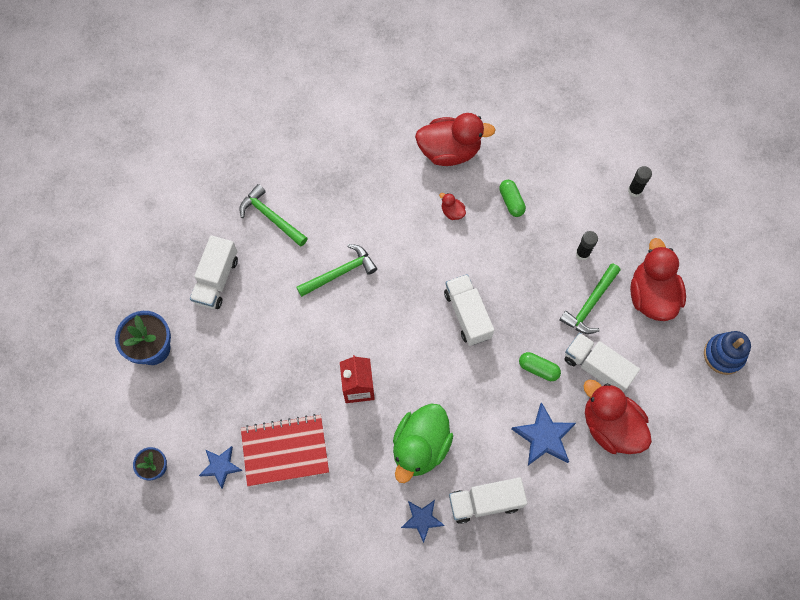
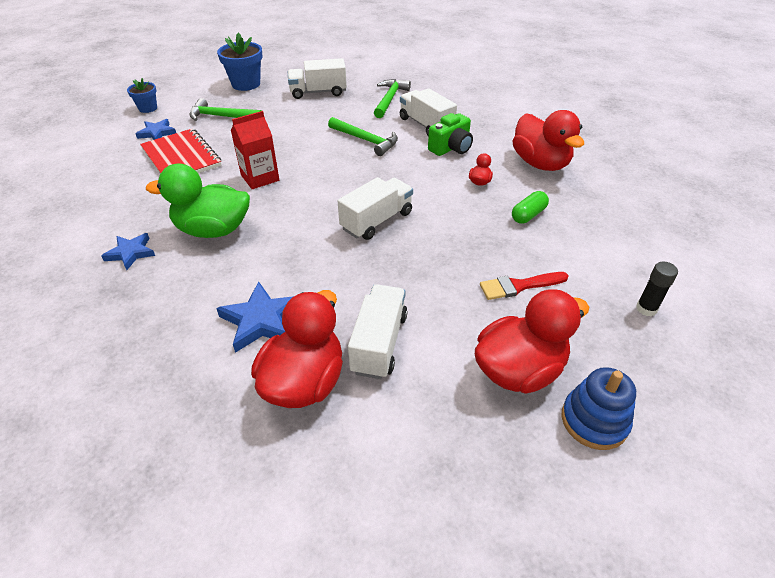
camera: 65 degrees right, 25 degrees down
white truck [449,477,527,524] -> white truck moved to [400,88,457,136]
green capsule [519,352,561,381] -> none
green hammer [559,263,621,334] -> green hammer moved to [189,98,262,121]
black glue stick [576,231,598,260] -> red brush [480,272,568,300]
blue stacking toy [704,331,751,375] -> blue stacking toy moved to [562,367,636,450]
none -> green camera [428,113,473,156]

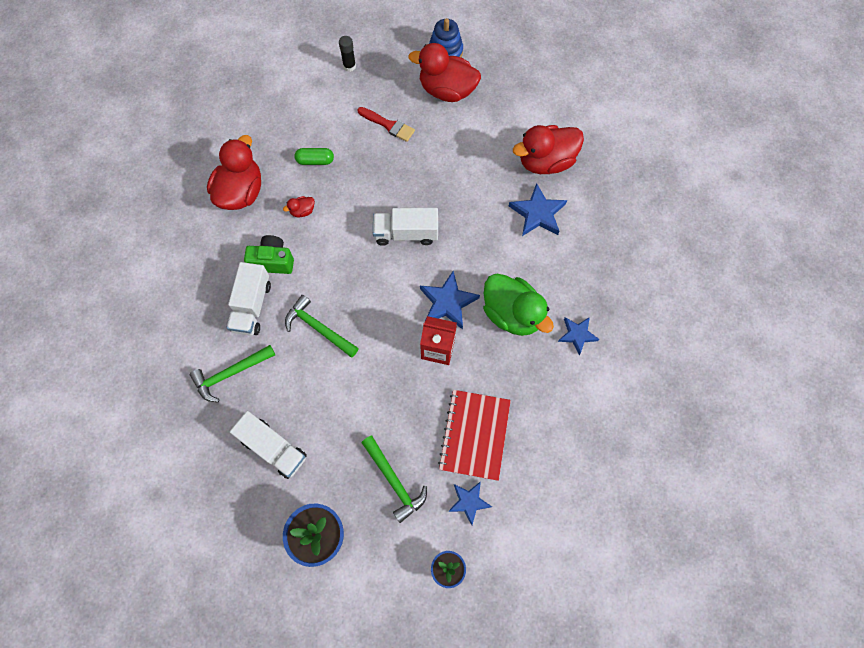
camera: 135 degrees left, 25 degrees up
green hammer [328,117,398,156] -> green hammer turned 45 degrees counterclockwise [285,295,358,357]
white truck [348,284,408,379] -> none
none -> blue star [420,271,480,330]

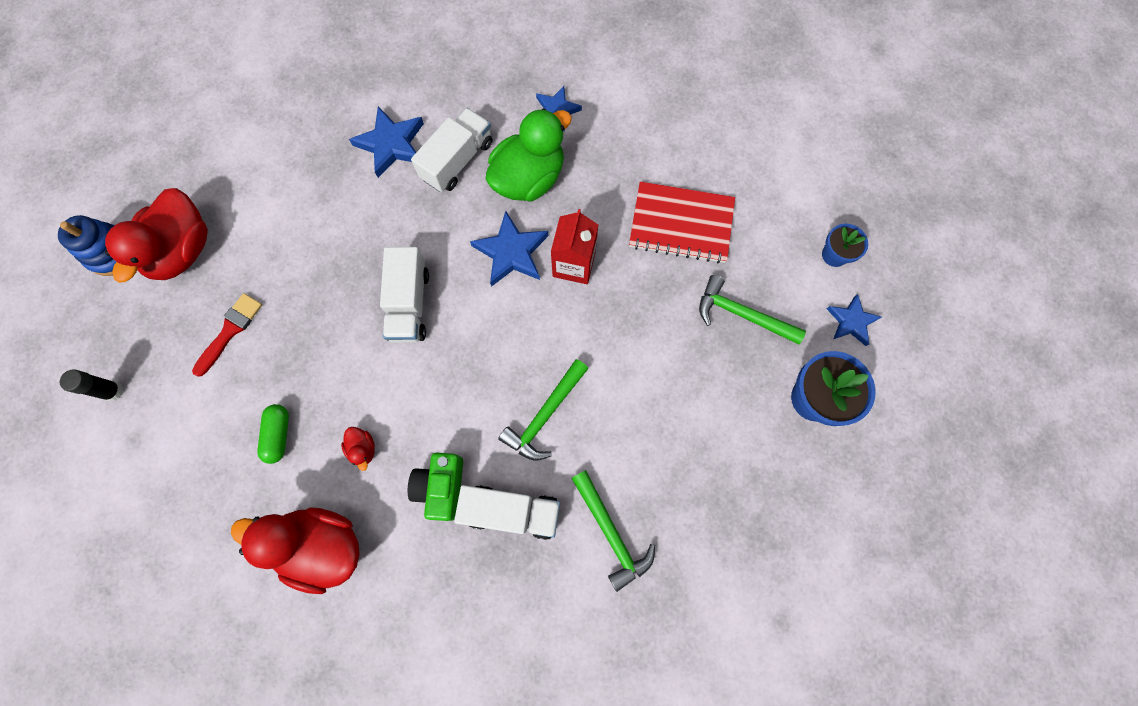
camera: 90 degrees left, 5 degrees up
white truck [230,411,307,479] -> white truck moved to [411,108,493,192]
green hammer [361,436,427,523] -> green hammer turned 120 degrees counterclockwise [699,275,806,344]
blue star [448,481,492,525] -> blue star moved to [827,294,882,346]
red duck [513,125,584,174] -> none

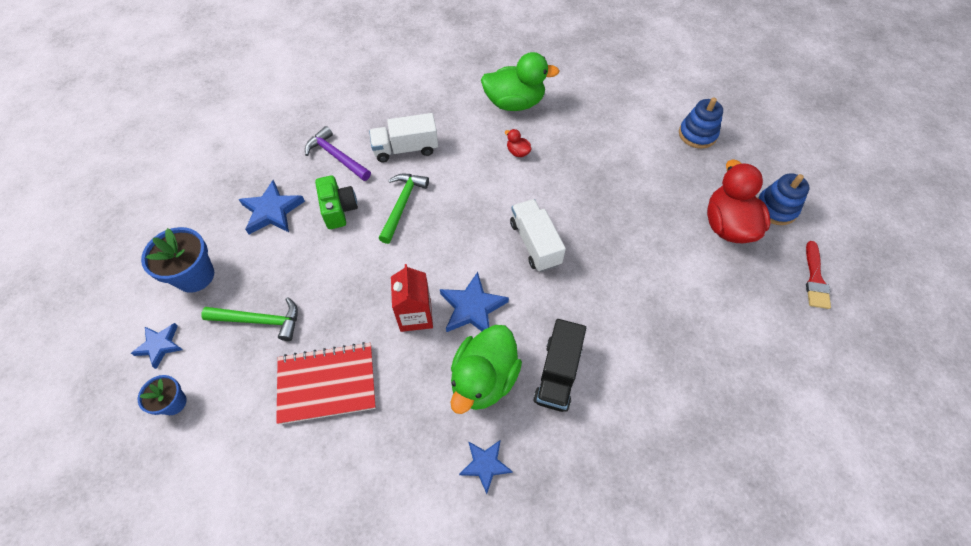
camera: 160 degrees right, 15 degrees down
black glue stick [60,369,123,401] -> blue stacking toy [679,98,723,149]
red brush [192,293,262,377] -> red brush moved to [806,241,831,309]
red duck [231,507,360,594] -> green duck [481,52,559,111]
green capsule [257,404,289,464] -> none
blue star [349,106,424,178] -> blue star moved to [239,180,305,234]
green camera [408,453,463,521] -> green camera moved to [315,176,358,229]
white truck [411,108,493,192] -> black truck [533,319,586,412]
green hammer [571,470,655,592] -> purple hammer [305,126,371,181]

